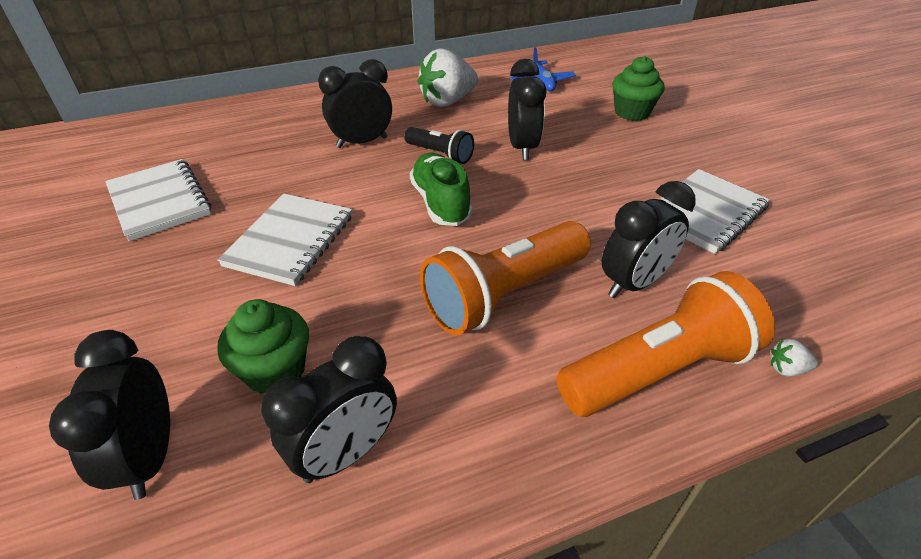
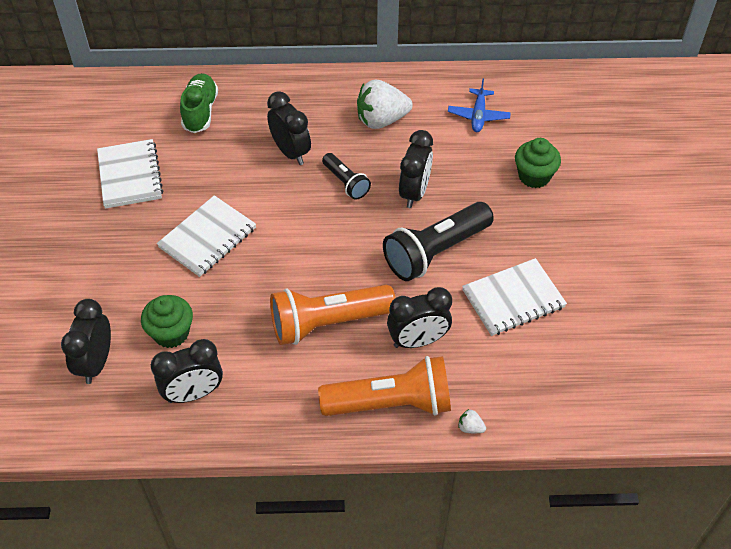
camera: 20 degrees right, 10 degrees up
black clock [318,59,392,148] -> black clock turned 60 degrees clockwise [267,91,311,165]
green shoe [410,153,472,226] -> green shoe moved to [180,73,218,133]
none -> black flashlight [383,202,494,281]

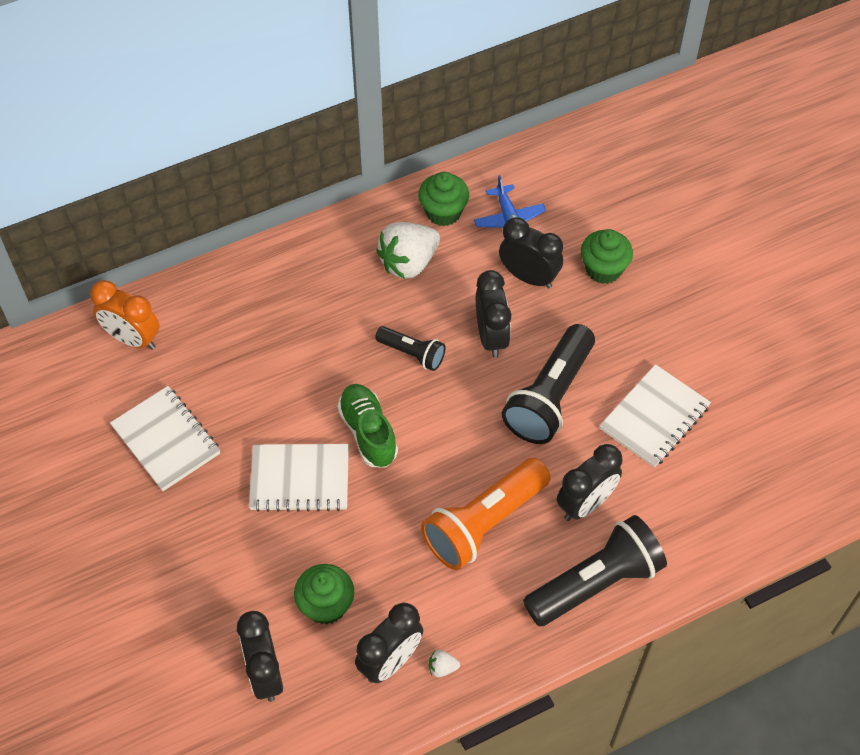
camera: 25 degrees left, 5 degrees up
white notebook [157,195,256,277] -> white notebook turned 75 degrees clockwise [249,444,349,512]
green shoe [180,73,218,133] -> green shoe moved to [337,384,398,467]
black clock [267,91,311,165] -> black clock moved to [499,217,563,289]
orange flashlight [318,356,451,416] -> black flashlight [523,515,667,626]
white strawberry [458,409,486,433] -> white strawberry moved to [429,650,460,677]
none -> orange clock [90,280,160,350]
none -> green cupcake [418,172,469,226]

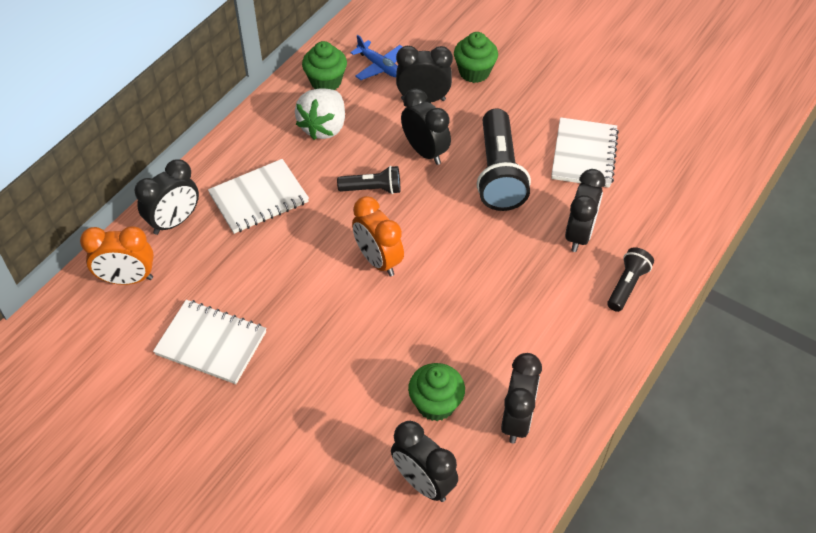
camera: 30 degrees left, 5 degrees down
white notebook [249,444,349,512] -> white notebook moved to [208,159,309,234]
green shoe [337,384,398,467] -> orange clock [352,196,404,277]
orange flashlight [421,458,551,570] -> none
white strawberry [429,650,460,677] -> none
black flashlight [523,515,667,626] -> black flashlight [607,247,654,312], size x0.54
none -> black clock [135,159,199,235]

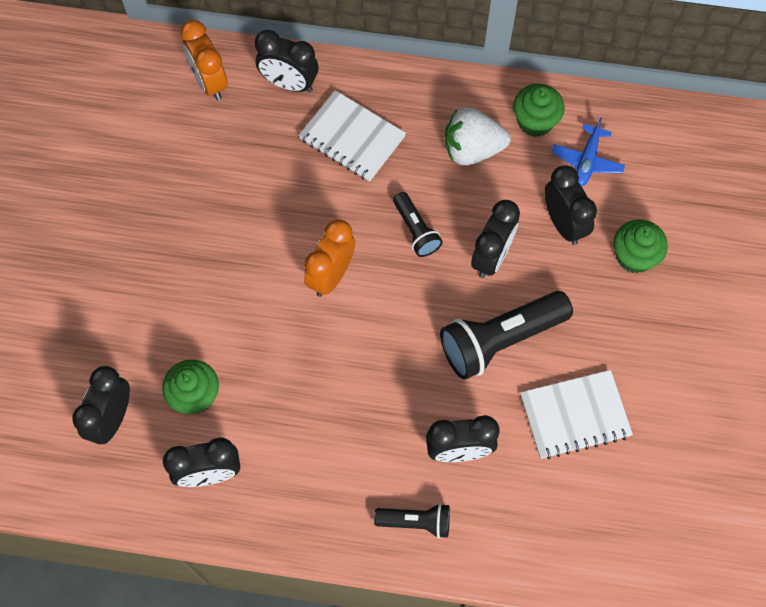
camera: 65 degrees right, 15 degrees up
white notebook [153,300,266,384] -> none

